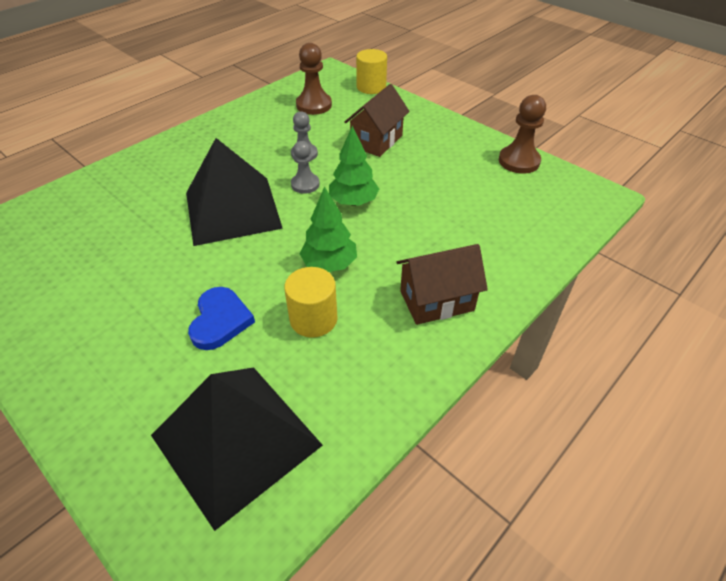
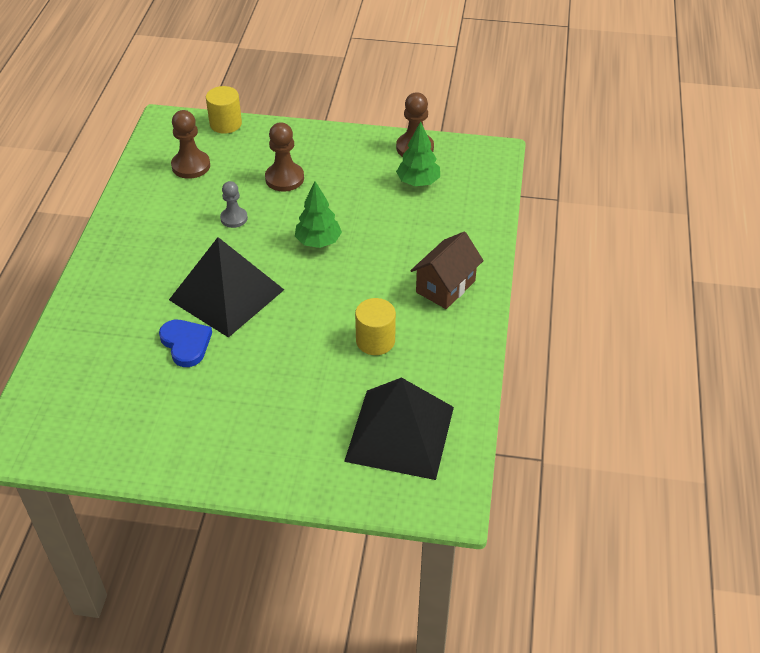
camera: 35 degrees left, 0 degrees up
blue heart [188,287,255,350] -> blue heart moved to [159,320,212,367]
grey pawn [291,141,320,194] -> none
green tree [299,186,357,272] -> green tree moved to [396,121,440,186]
brown house [344,84,410,157] -> brown pawn [265,122,304,192]

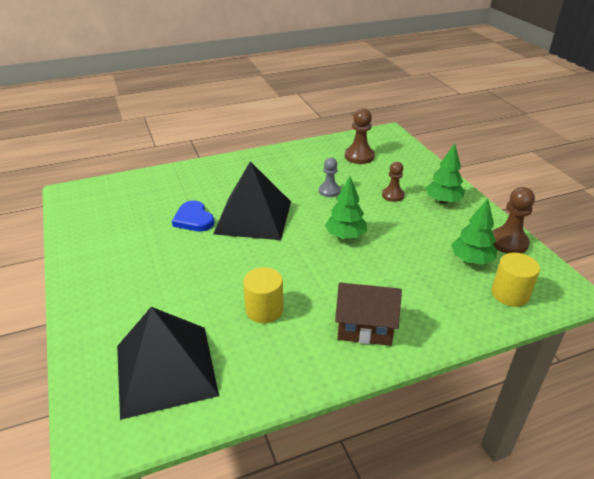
camera: 60 degrees right, 10 degrees down
blue heart [159,320,212,367] -> blue heart turned 120 degrees clockwise [172,201,214,231]
yellow cylinder [206,86,242,134] -> yellow cylinder moved to [492,253,540,307]
brown pawn [265,122,304,192] -> brown pawn [382,162,405,202], size x0.67
none -> green tree [426,144,465,204]

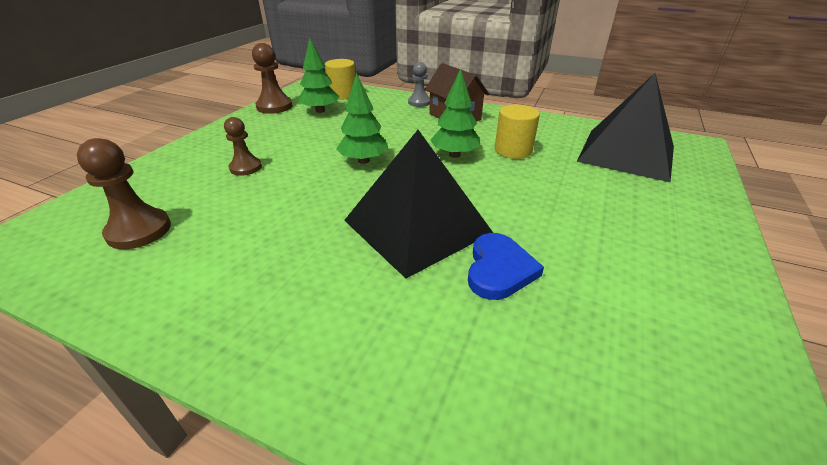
camera: 135 degrees left, 0 degrees up
grey pawn [319,158,341,197] -> grey pawn moved to [408,62,430,107]
green tree [426,144,465,204] -> green tree moved to [430,69,480,158]

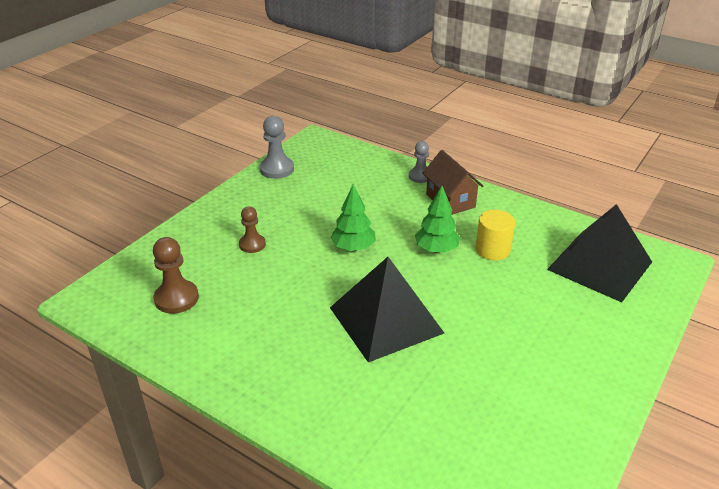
camera: 10 degrees right, 0 degrees up
brown pawn [252,43,293,114] -> grey pawn [260,116,294,179]
green tree [298,38,339,113] -> none
yellow cylinder [325,59,356,100] -> none
blue heart [468,233,544,300] -> none

